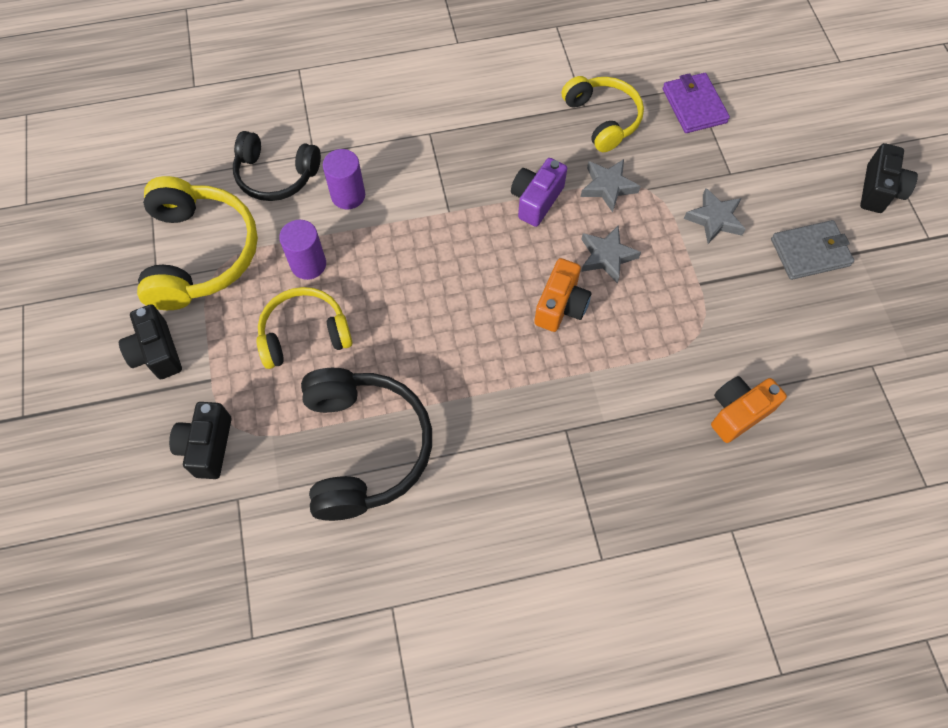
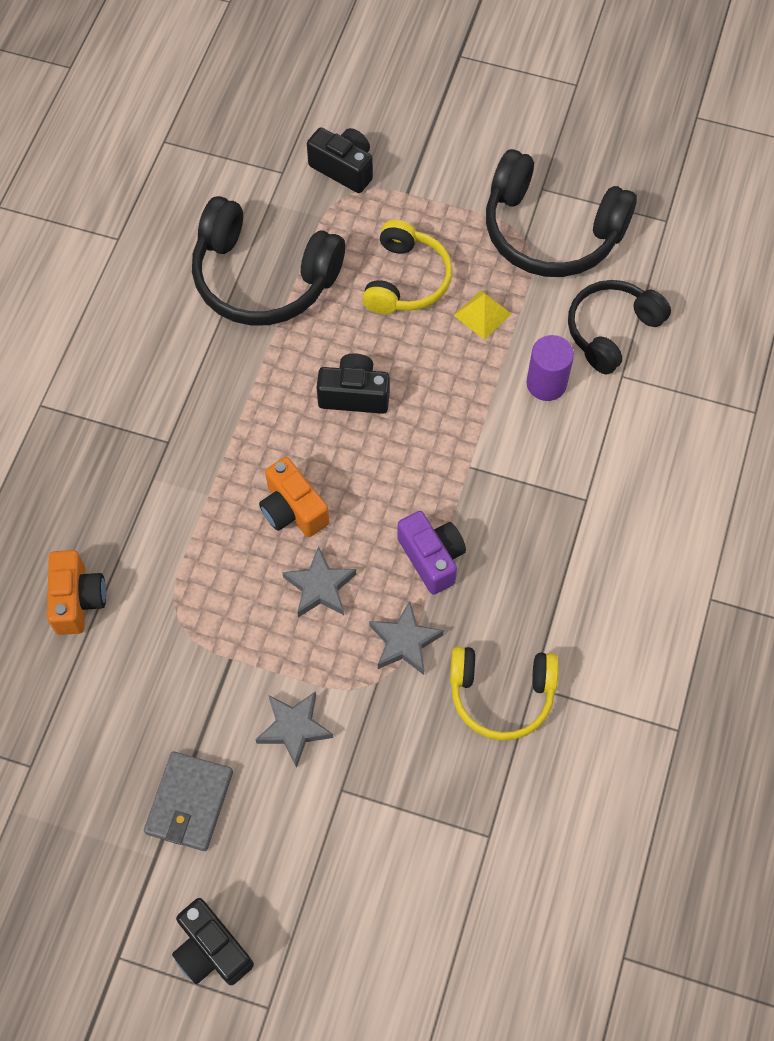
camera: 120 degrees right, 0 degrees up
black camera [119,304,182,379] -> black camera moved to [316,353,390,414]
yellow headphones [137,176,258,310] -> black headphones [486,149,637,277]
purple cylinder [279,220,326,280] -> yellow pyramid [453,290,511,340]
purple wallet [663,73,730,133] -> none

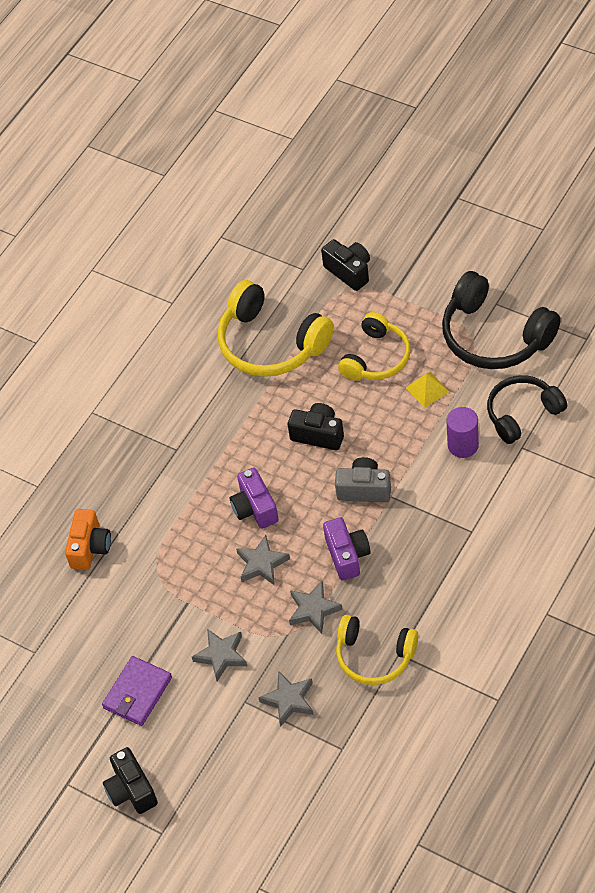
camera: 20 degrees right, 10 degrees down
grey wallet [144,751,233,851] -> purple wallet [102,656,172,726]
black headphones [192,196,345,326] -> yellow headphones [218,280,334,377]
orange camera [259,457,329,537] -> purple camera [230,468,279,529]
none -> grey star [258,671,314,727]
none -> grey camera [335,457,391,502]

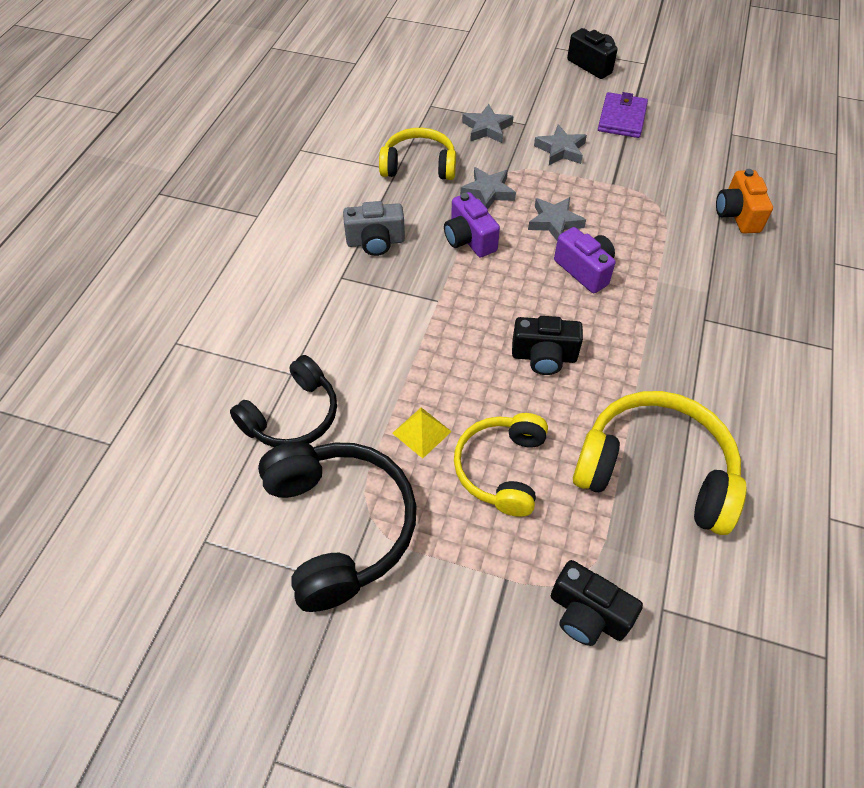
camera: 160 degrees right, 0 degrees up
grey camera [335,457,391,502] -> grey camera moved to [343,201,405,256]
black headphones [442,271,561,369] -> black headphones turned 45 degrees clockwise [258,442,416,612]
purple cylinder [447,407,479,458] -> none

